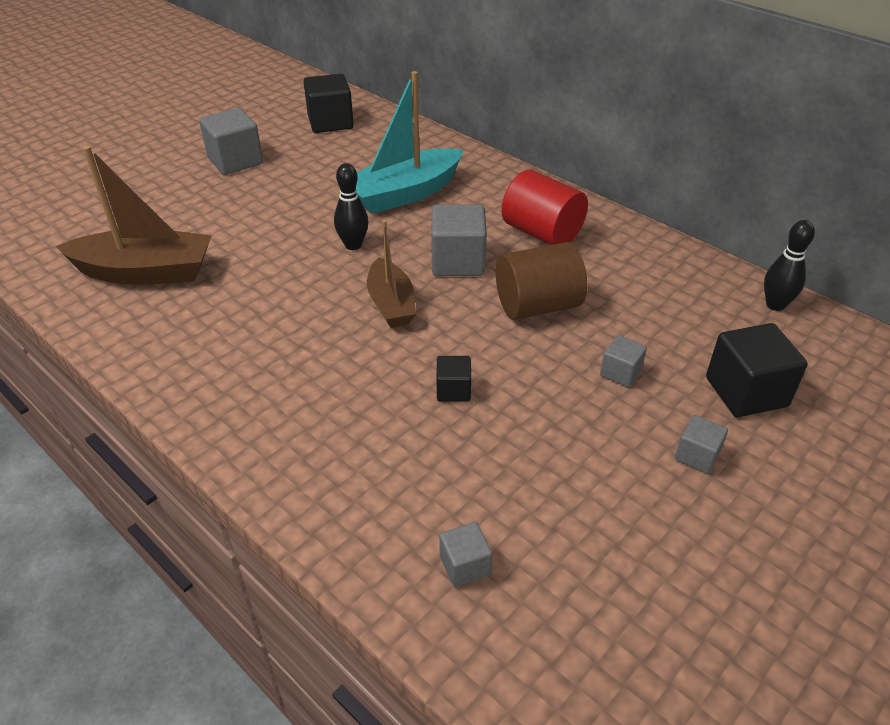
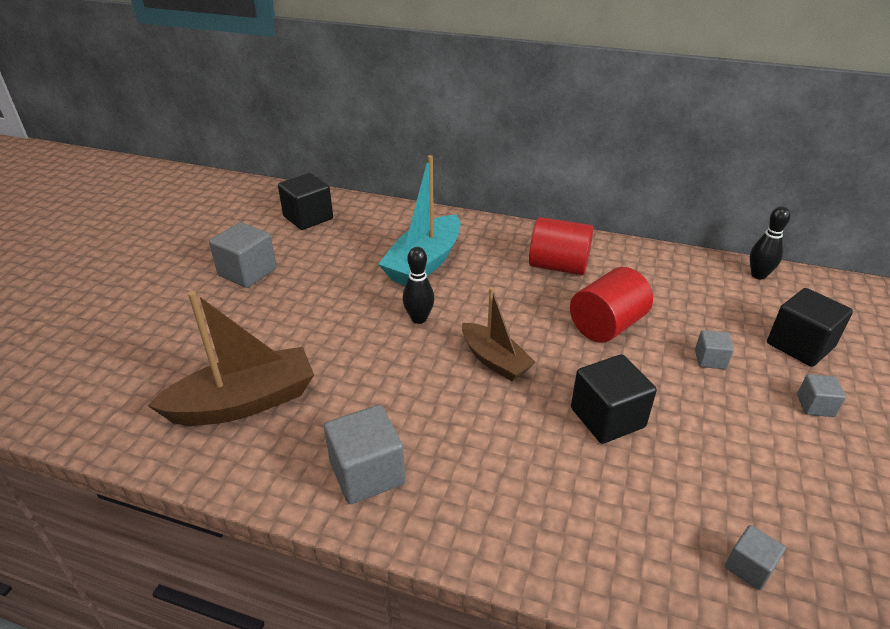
camera: 25 degrees left, 5 degrees down
grey cube [431,205,487,276] -> grey cube moved to [324,405,405,504]
black cube [437,356,471,402] -> black cube [571,354,657,444], size x1.85
brown cylinder [496,242,587,320] -> red cylinder [570,267,653,343]

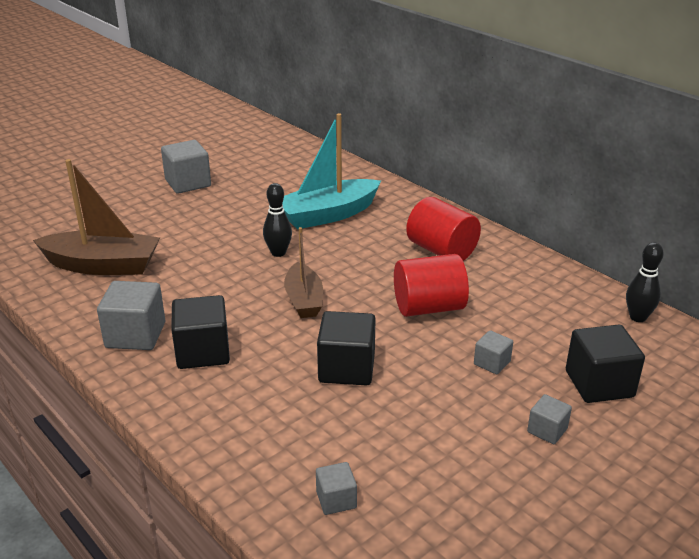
camera: 30 degrees right, 5 degrees down
black cube [278,173,333,230] -> black cube moved to [171,295,230,369]

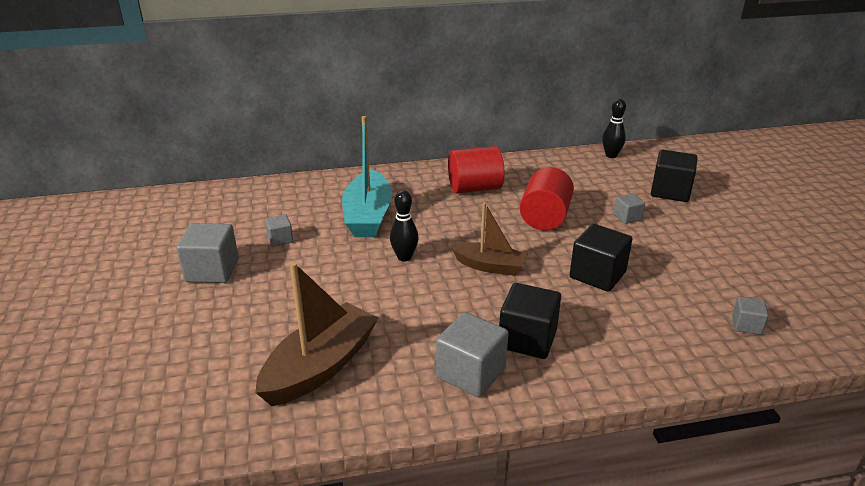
camera: 60 degrees left, 0 degrees up
grey cube [527,394,572,444] -> grey cube moved to [265,214,293,247]

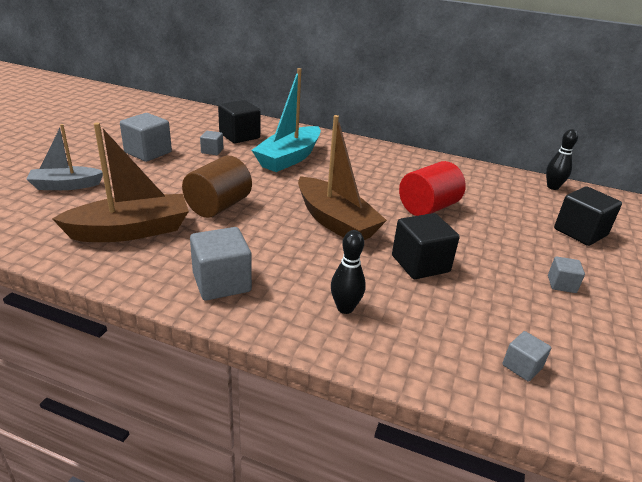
camera: 30 degrees right, 0 degrees up
black bowling pin [390,190,419,261] -> black bowling pin moved to [331,230,366,314]
red cylinder [448,146,504,193] -> none
brown boat [450,202,528,276] -> brown boat [298,115,387,240], size x1.58
black cube [499,283,561,359] -> black cube moved to [218,100,260,143]
grey cube [614,194,645,224] -> grey cube moved to [548,256,585,293]
none -> grey boat [26,124,103,190]
none -> brown cylinder [182,156,252,218]

